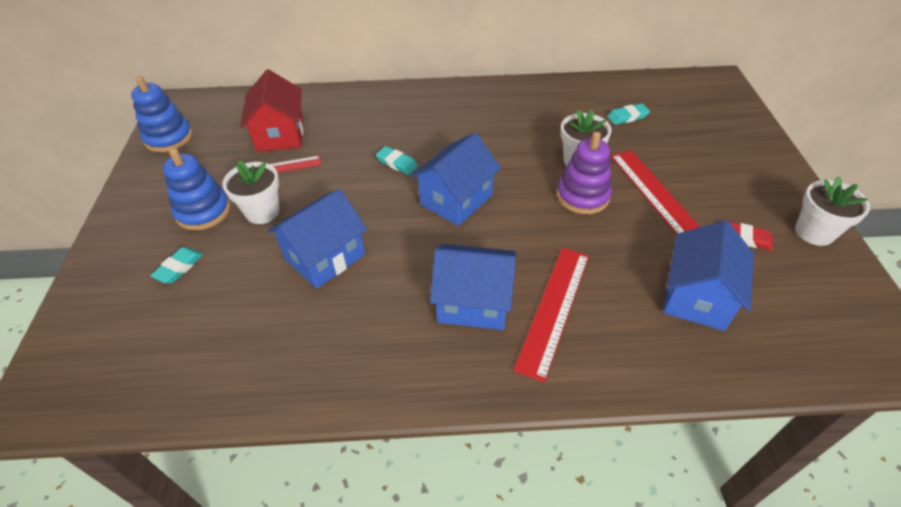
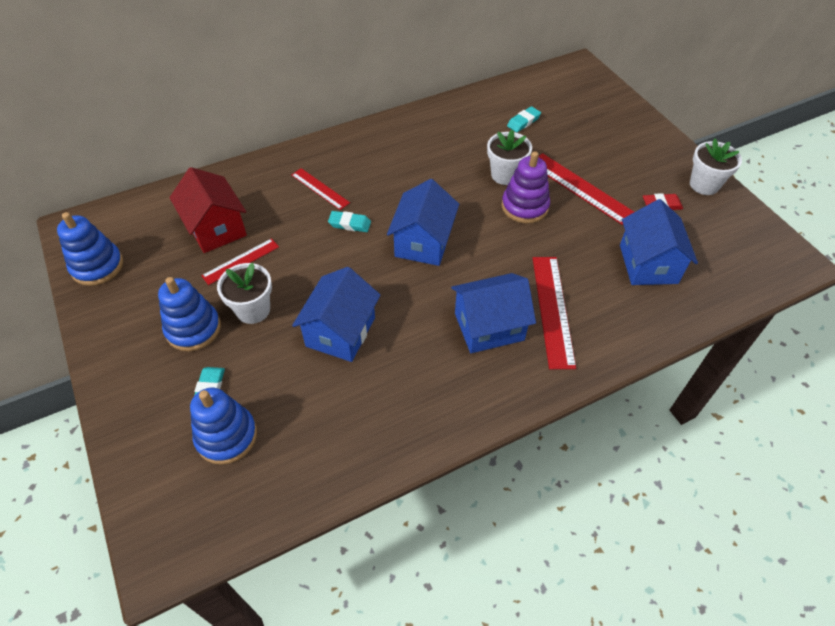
camera: 25 degrees left, 5 degrees up
none -> blue stacking toy [190,388,257,465]
none -> red ruler [291,168,350,210]

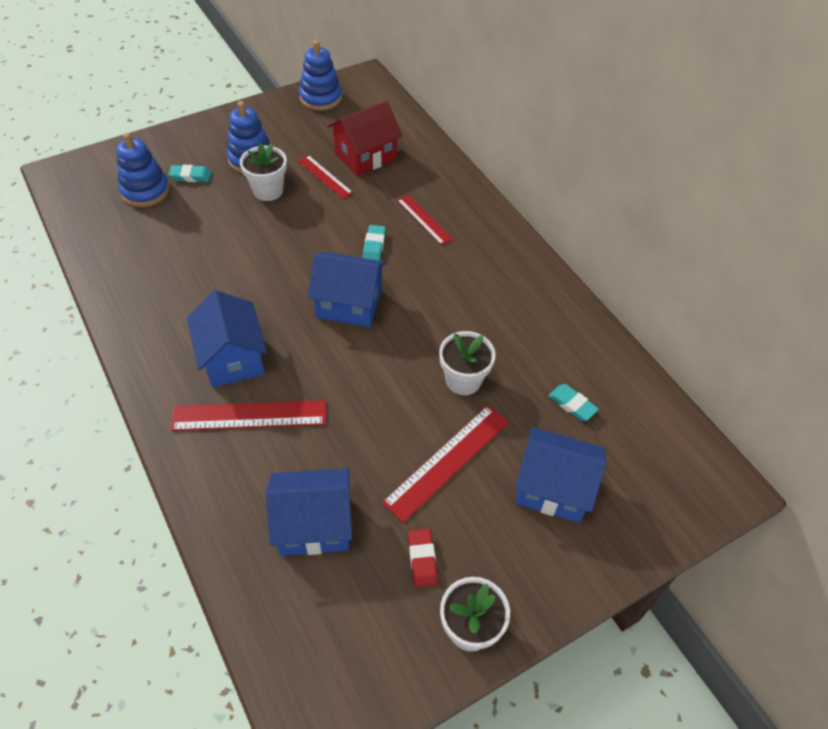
camera: 85 degrees right, 0 degrees up
red ruler [291,168,350,210] -> red ruler turned 75 degrees counterclockwise [397,195,453,245]
blue house [292,267,381,362] -> blue house moved to [515,427,606,523]
purple stacking toy [502,151,550,224] -> none

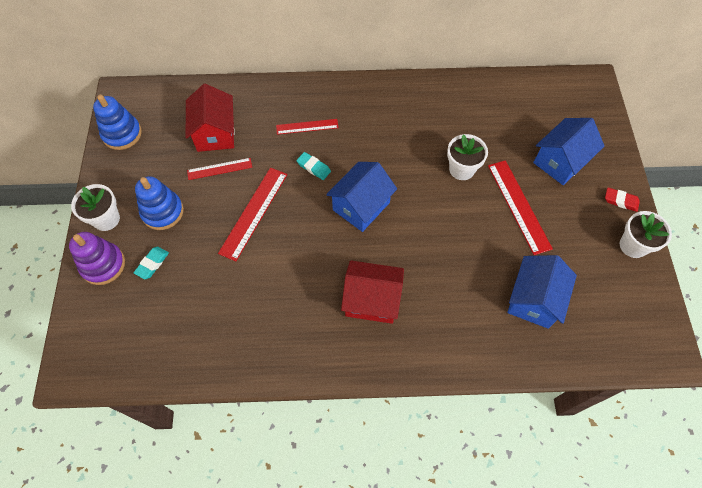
camera: 60 degrees left, 10 degrees up
blue stacking toy [117,133,169,207] -> none
red ruler [170,400,326,431] -> red ruler moved to [218,167,287,261]
blue house [187,290,267,388] -> red house [341,260,404,324]
white flower pot [240,143,287,201] -> white flower pot moved to [71,184,120,231]
red eraser [408,529,437,587] -> red eraser moved to [605,187,640,212]
turquoise eraser [548,384,599,421] -> none
none -> purple stacking toy [69,232,125,285]

